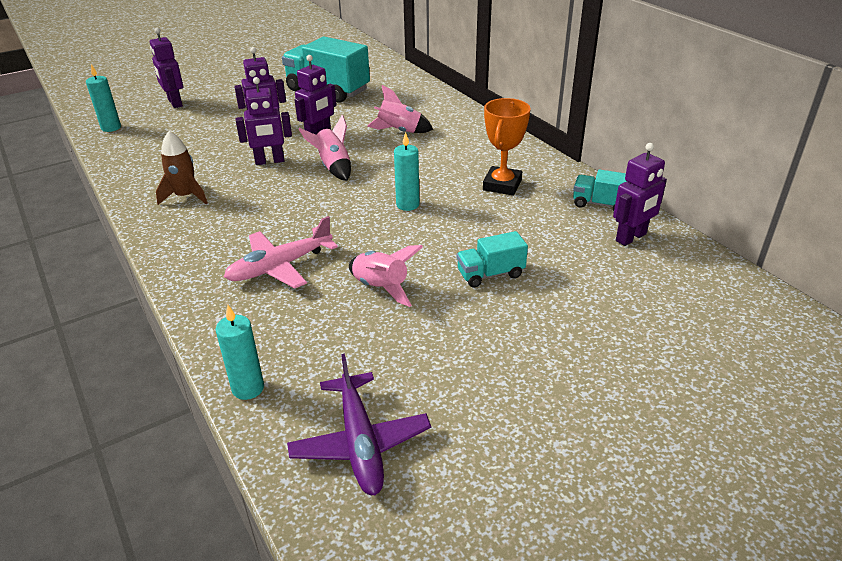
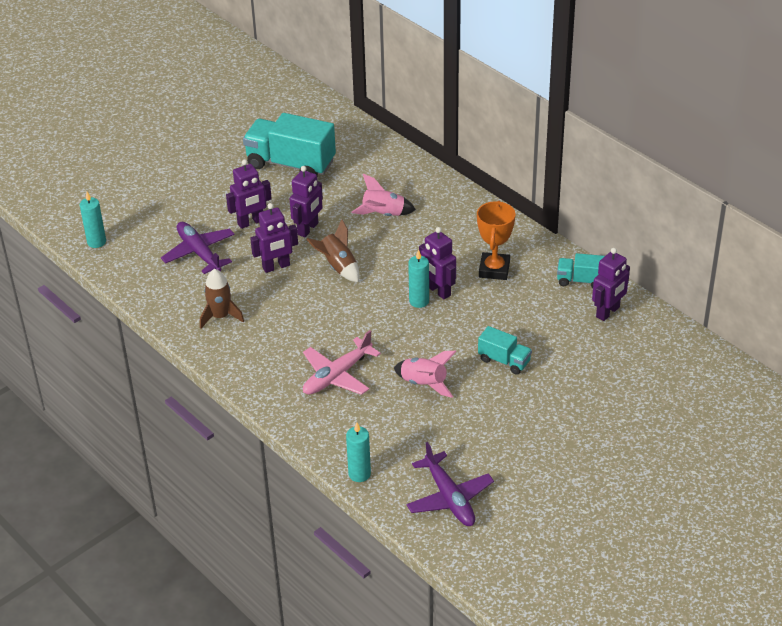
camera: 10 degrees left, 5 degrees up
purple robot [150,28,183,108] -> purple robot moved to [419,227,456,299]
pink rocket [299,115,351,181] -> brown rocket [306,219,360,282]
turquoise truck [457,231,528,288] -> turquoise truck turned 120 degrees counterclockwise [478,326,532,375]
none -> purple plane [161,222,235,274]

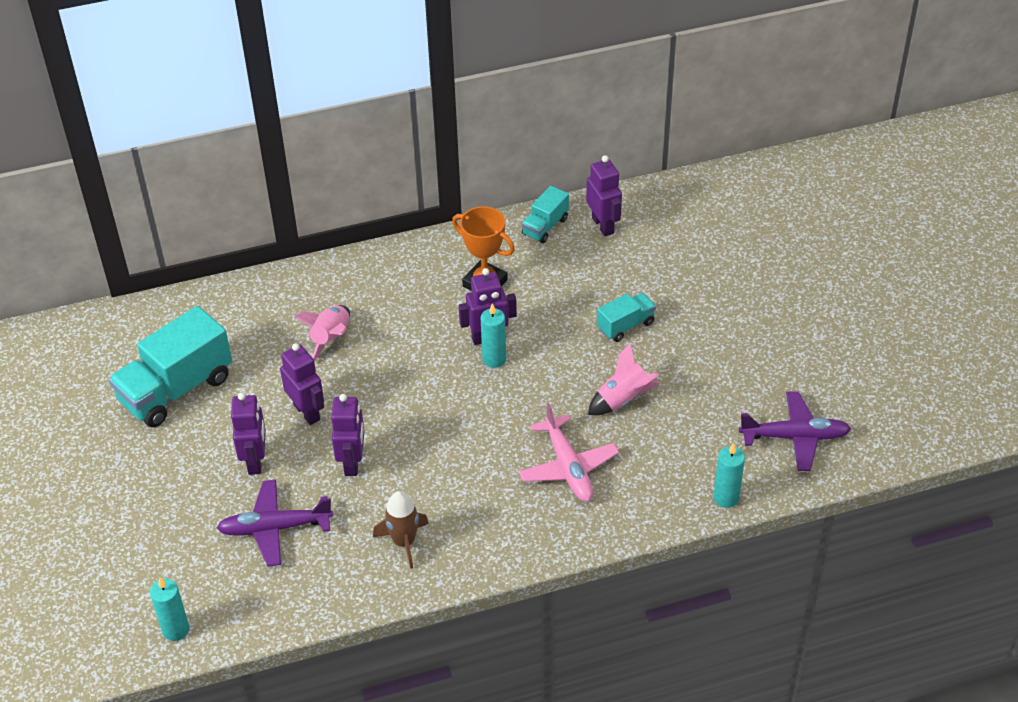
camera: 65 degrees left, 5 degrees up
brown rocket [306,219,360,282] -> none

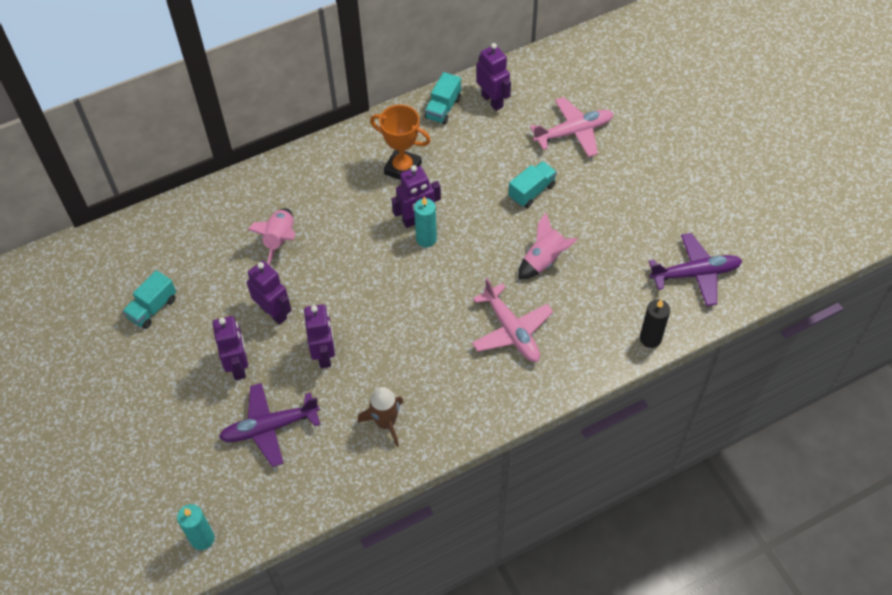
camera: 10 degrees left, 10 degrees up
turquoise truck [109,306,232,427] -> turquoise truck [123,270,176,329], size x0.51
turquoise candle [713,443,745,508] -> black candle [640,299,670,348]
none -> pink plane [530,97,613,157]

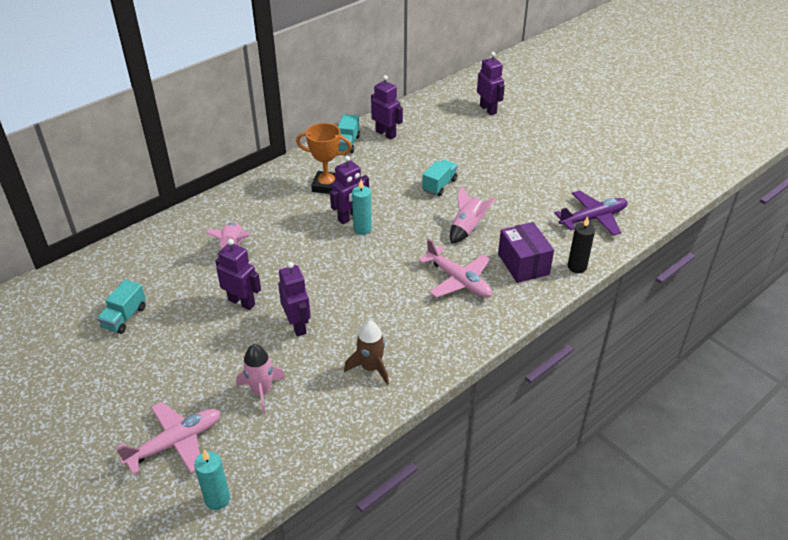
camera: 15 degrees left, 15 degrees down
purple robot [213,316,248,380] -> purple robot moved to [477,52,505,115]
purple plane [219,383,320,467] -> pink rocket [236,344,285,414]
pink plane [530,97,613,157] -> pink plane moved to [116,402,221,475]
none -> purple box [498,222,554,283]

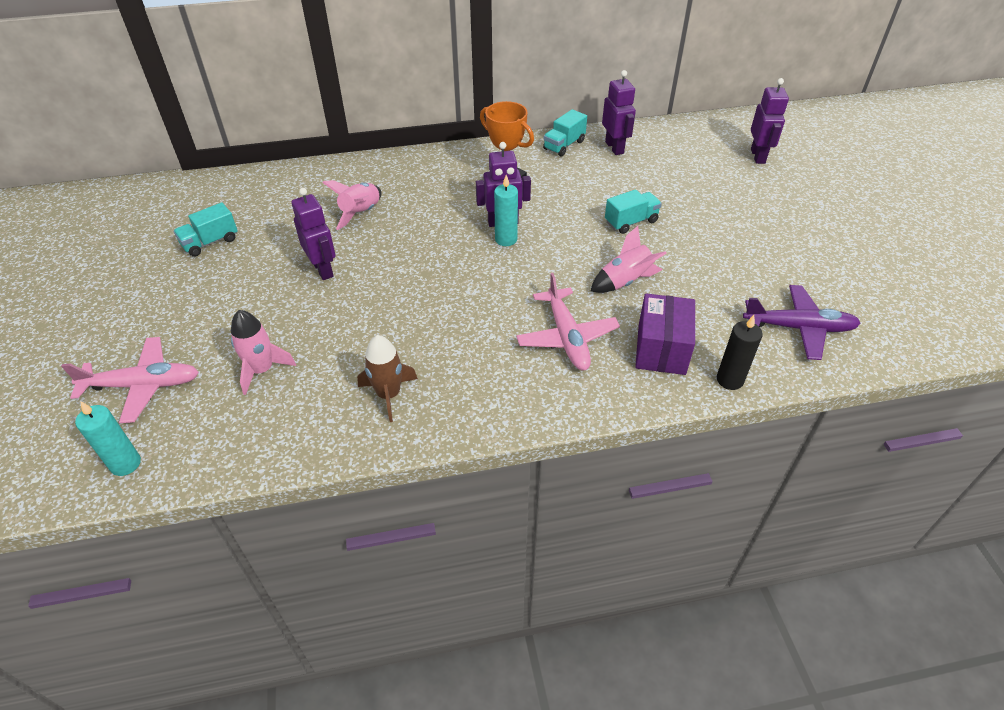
camera: 30 degrees right, 5 degrees up
purple robot [278,262,311,336] -> none

